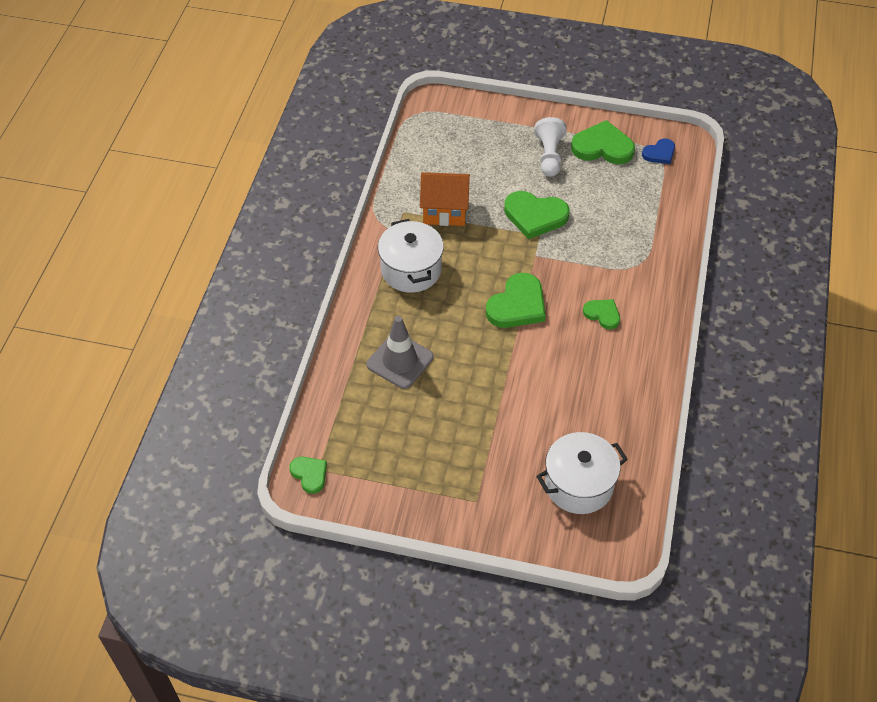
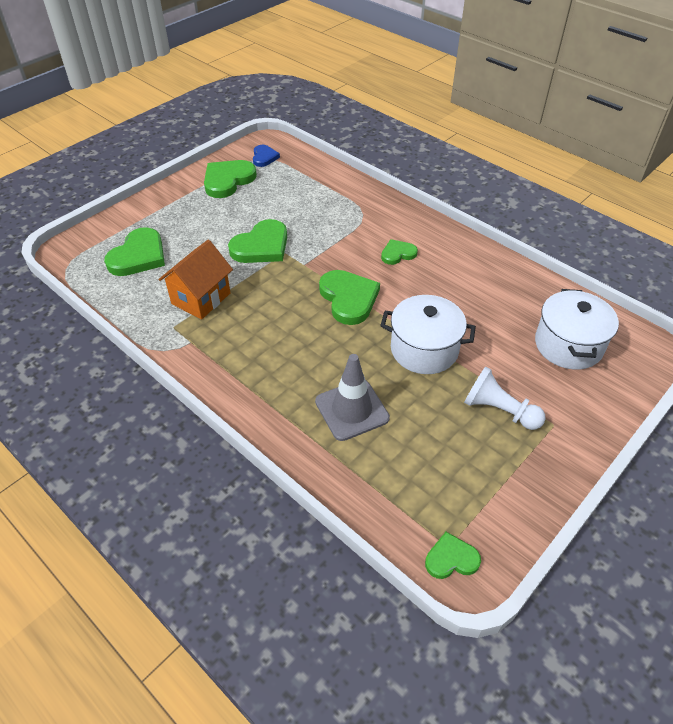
camera: 60 degrees left, 5 degrees down
white pot [378,219,444,293] -> white pot moved to [380,295,476,374]
white pawn [534,117,567,177] -> white pawn moved to [464,366,545,430]
none -> green heart [104,227,165,276]

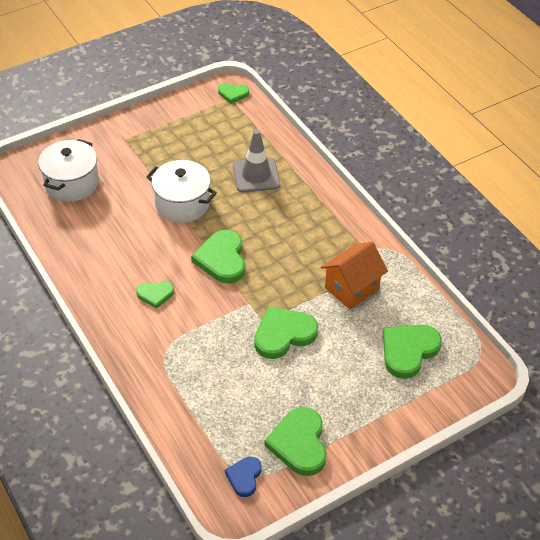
camera: 165 degrees left, 0 degrees up
green heart [204,160,257,198] -> green heart turned 120 degrees clockwise [264,407,327,476]
white pawn [464,366,545,430] -> none

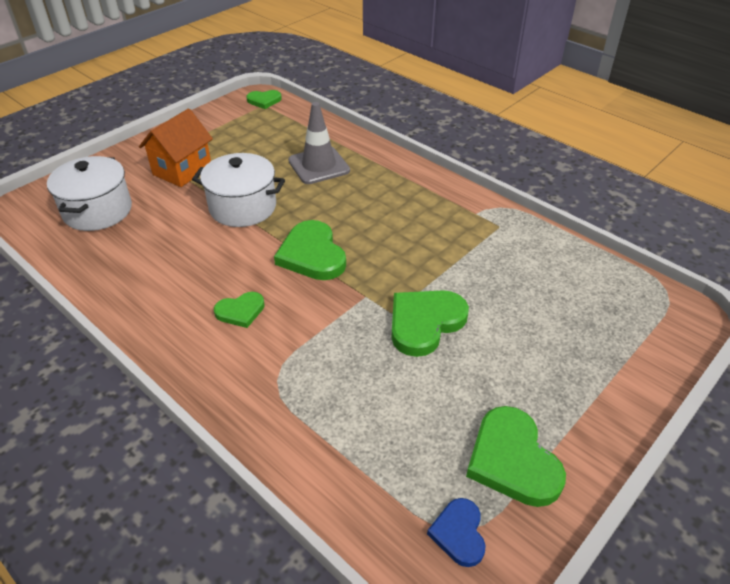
camera: 15 degrees left, 5 degrees down
orange house [321,242,388,309] -> orange house moved to [139,108,213,187]
green heart [383,324,442,379] -> none

